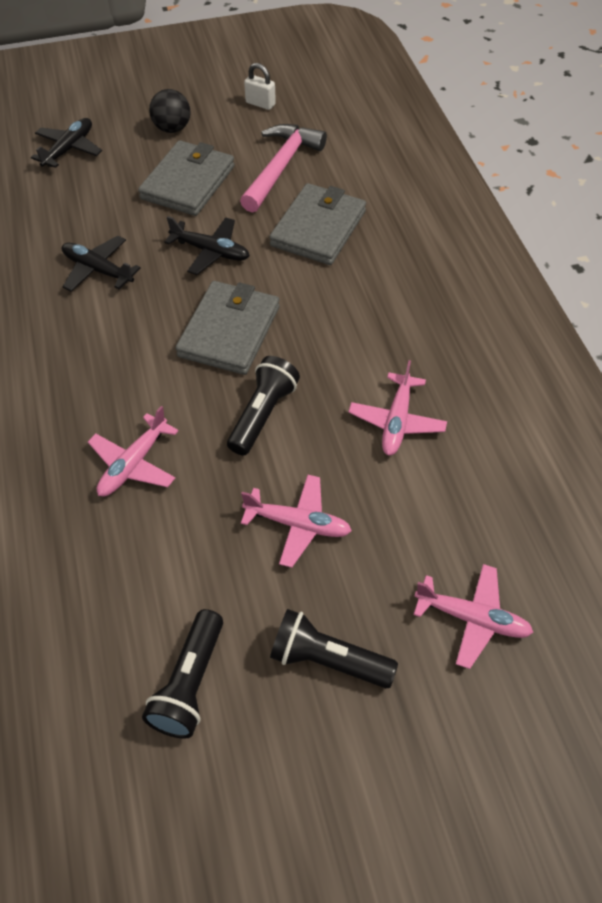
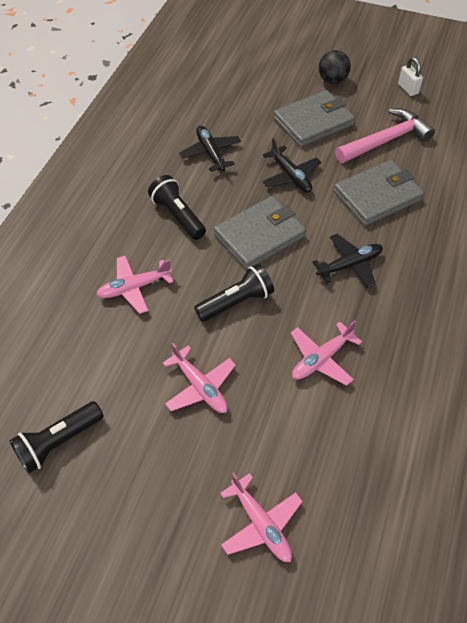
camera: 35 degrees right, 0 degrees up
black plane [31,118,102,168] -> black plane moved to [313,234,383,288]
black flashlight [270,609,398,688] -> black flashlight moved to [148,175,206,240]

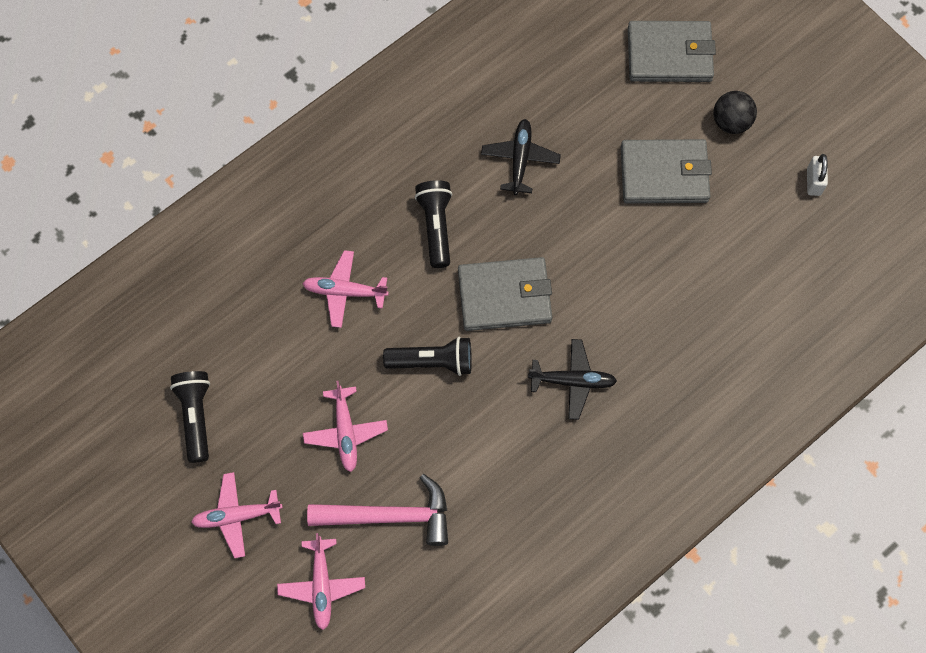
camera: 30 degrees right, 15 degrees up
black flashlight [9,401,104,473] -> black flashlight turned 90 degrees clockwise [170,371,210,463]
black plane [262,138,321,193] -> none
pink plane [291,320,362,386] -> pink plane moved to [191,472,283,558]
grey wallet [334,160,424,226] -> grey wallet moved to [628,21,716,82]
pink hammer [335,108,435,163] -> pink hammer moved to [307,474,448,546]

